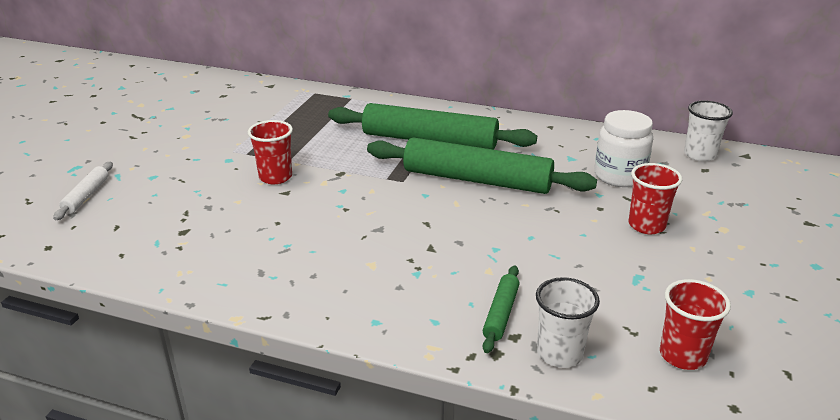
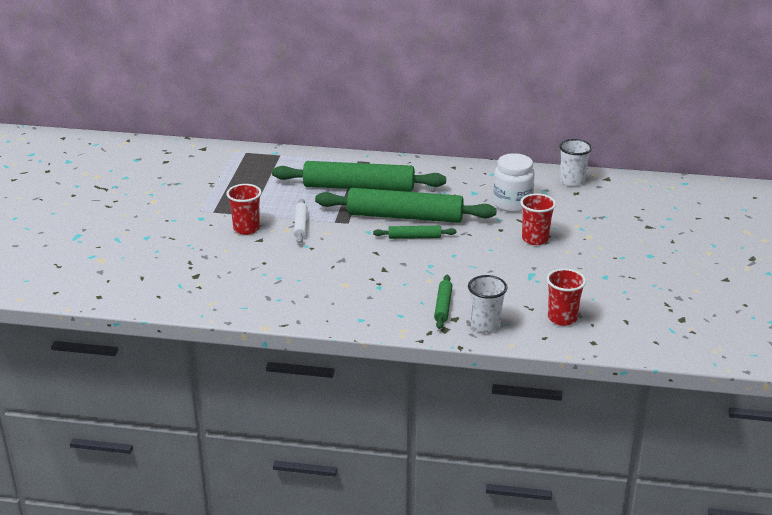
camera: 10 degrees left, 0 degrees up
white rolling pin [53,162,113,220] -> white rolling pin moved to [294,199,307,243]
none -> green rolling pin [373,226,456,239]

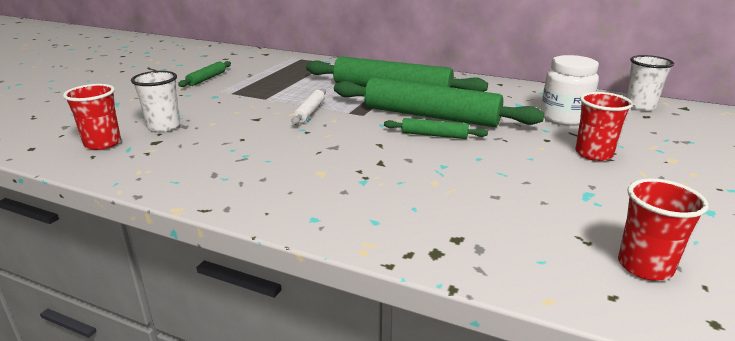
camera: 15 degrees right, 5 degrees down
red cup [226,184,262,235] -> red cup moved to [63,84,121,150]
green rolling pin [434,275,452,329] -> green rolling pin moved to [178,61,231,87]
white cup [468,275,507,333] -> white cup moved to [131,71,180,132]

